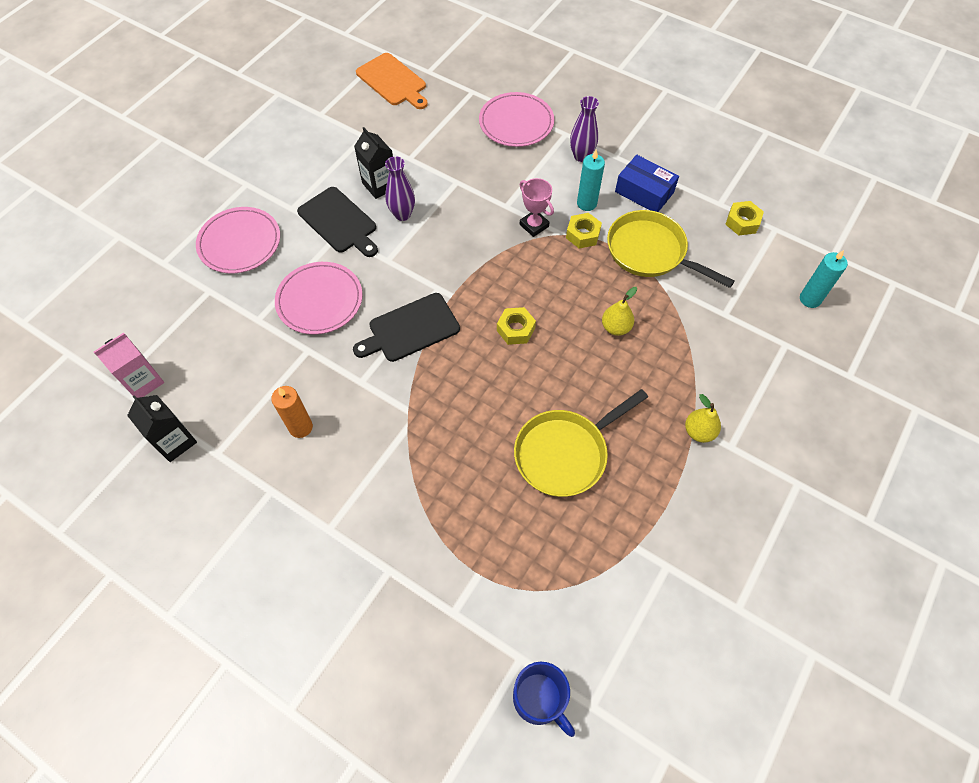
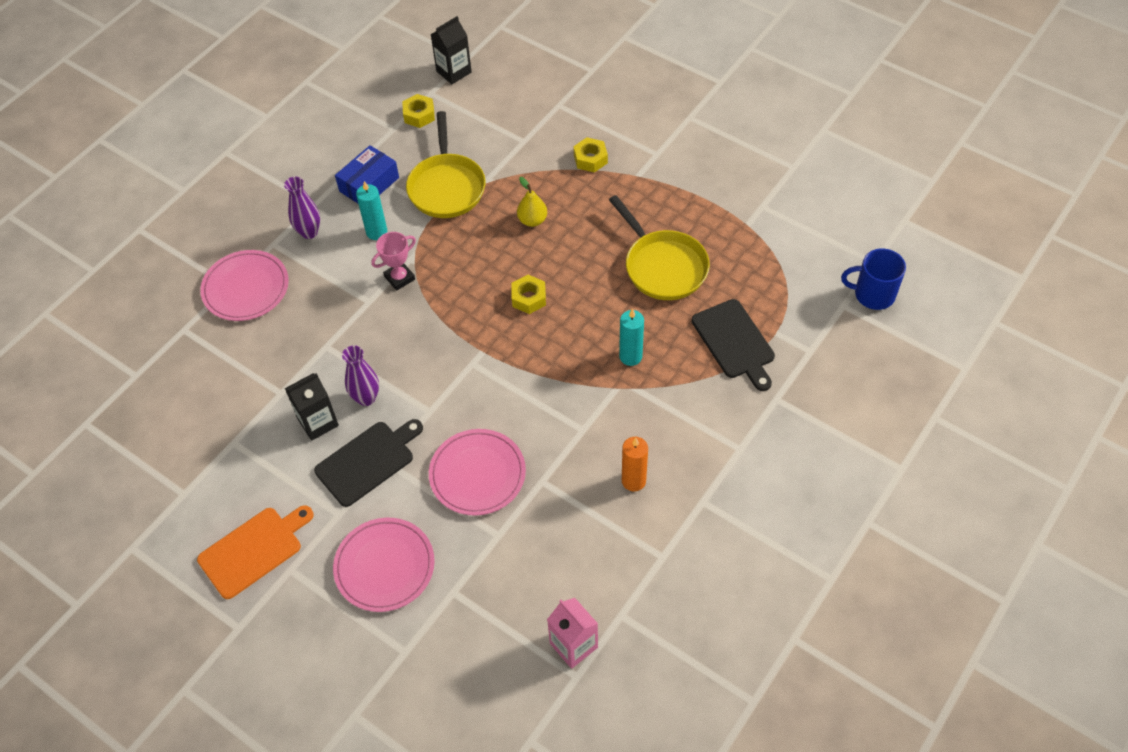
camera: 85 degrees left, 5 degrees down
black carton [127,395,197,462] -> black carton moved to [430,16,472,84]
black cutting board [353,293,460,362] -> black cutting board moved to [691,299,775,391]
orange cutting board [356,53,428,109] -> orange cutting board moved to [197,505,314,599]
blue mug [513,662,575,737] -> blue mug turned 135 degrees counterclockwise [841,248,906,310]
yellow nut [566,213,602,249] -> yellow nut moved to [573,137,608,172]
yellow pan [607,210,735,288] -> yellow pan turned 45 degrees counterclockwise [406,111,486,218]
yellow pear [685,394,721,443] -> none
turquoise candle [800,250,848,308] -> turquoise candle moved to [619,308,644,366]

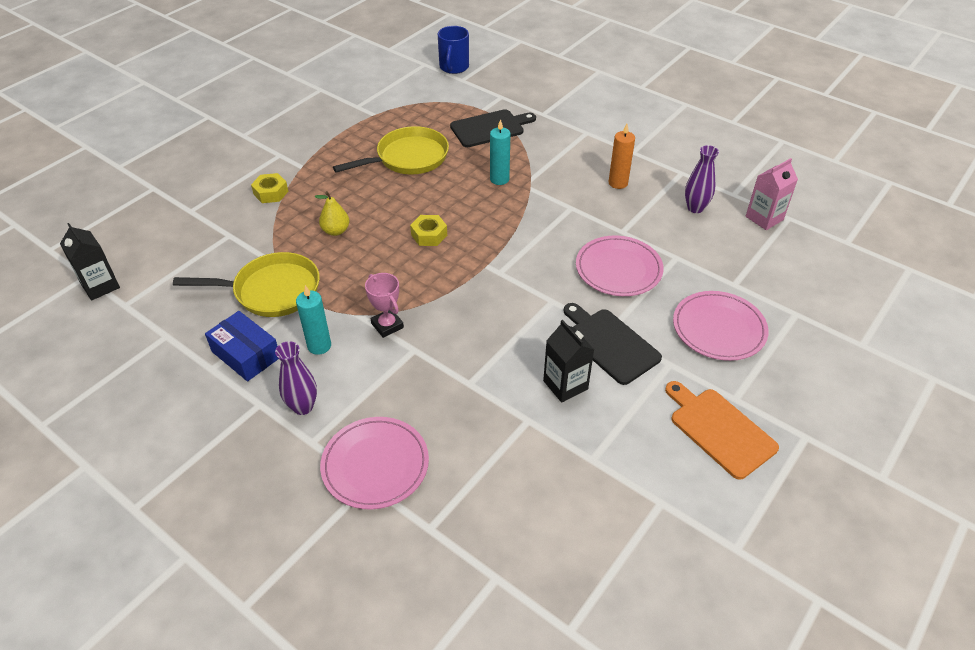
camera: 90 degrees left, 10 degrees down
purple vase [342,345,379,406] -> purple vase moved to [685,145,719,213]
yellow nut [402,94,435,128] -> none

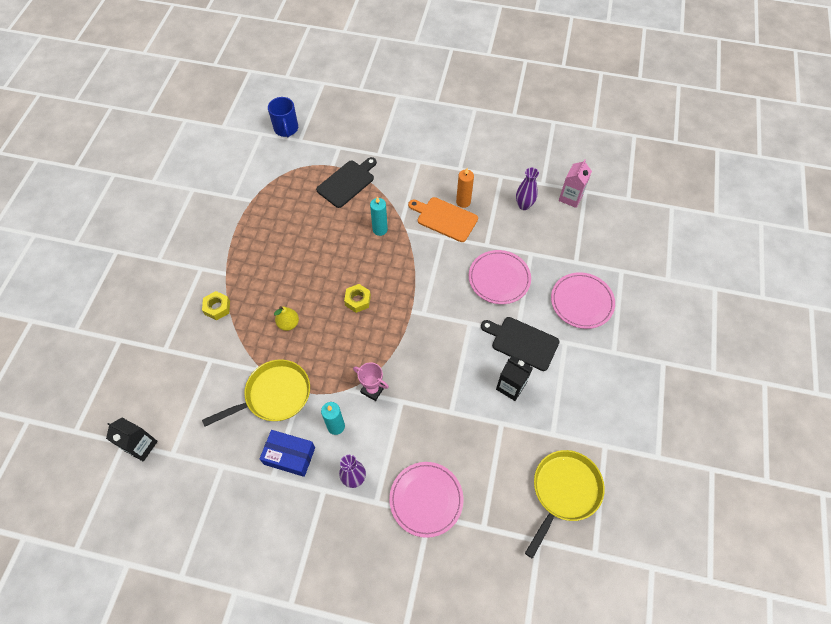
camera: 25 degrees left, 15 degrees up
yellow pan [333,126,449,175] -> yellow pan moved to [525,450,605,559]
orange cutting board [665,381,779,479] -> orange cutting board moved to [408,197,478,242]

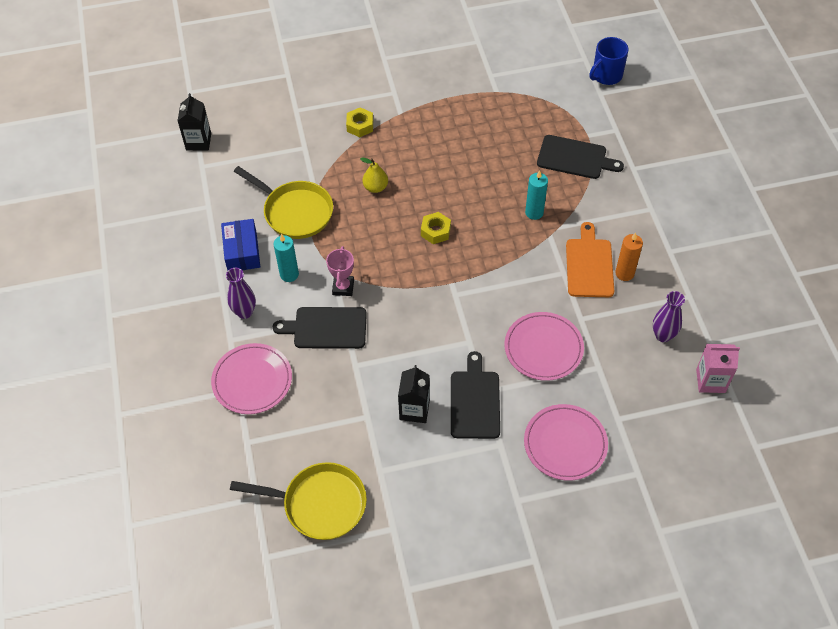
camera: 65 degrees right, 5 degrees down
none -> black cutting board [273,307,367,349]

